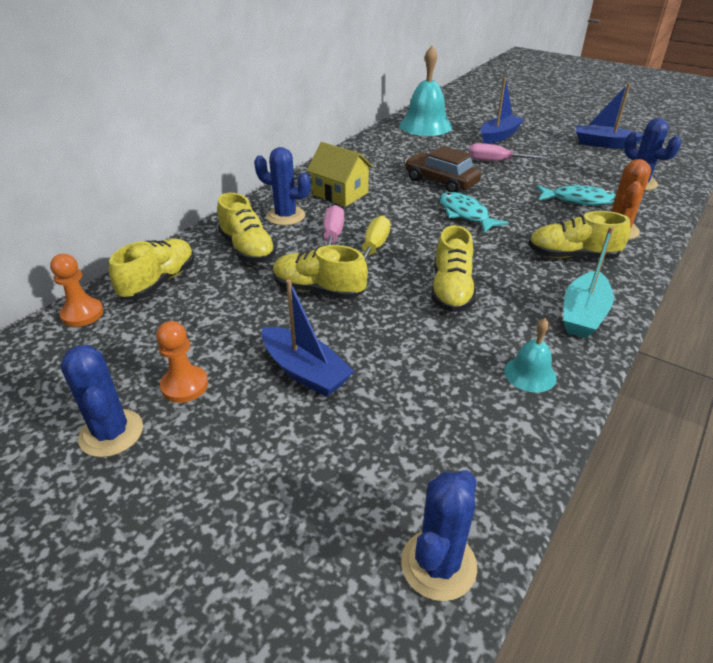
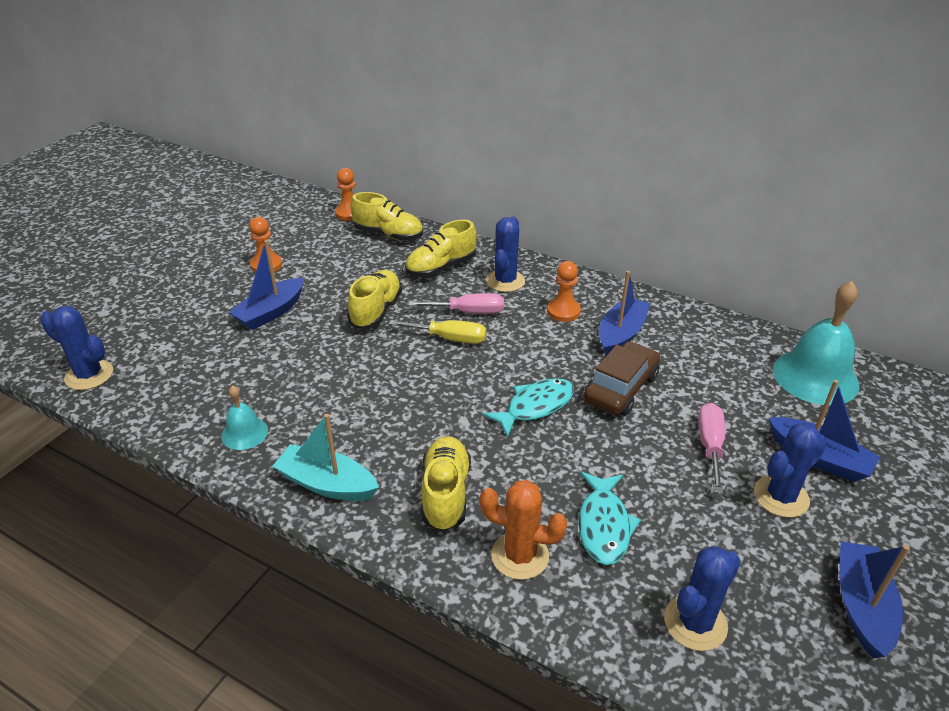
camera: 85 degrees right, 0 degrees up
blue cactus [61,345,143,457] -> blue cactus moved to [754,423,827,518]
yellow house [307,142,374,207] -> orange pawn [547,261,581,322]
yellow shoe [431,225,476,312] -> none
none -> blue boat [599,271,650,356]

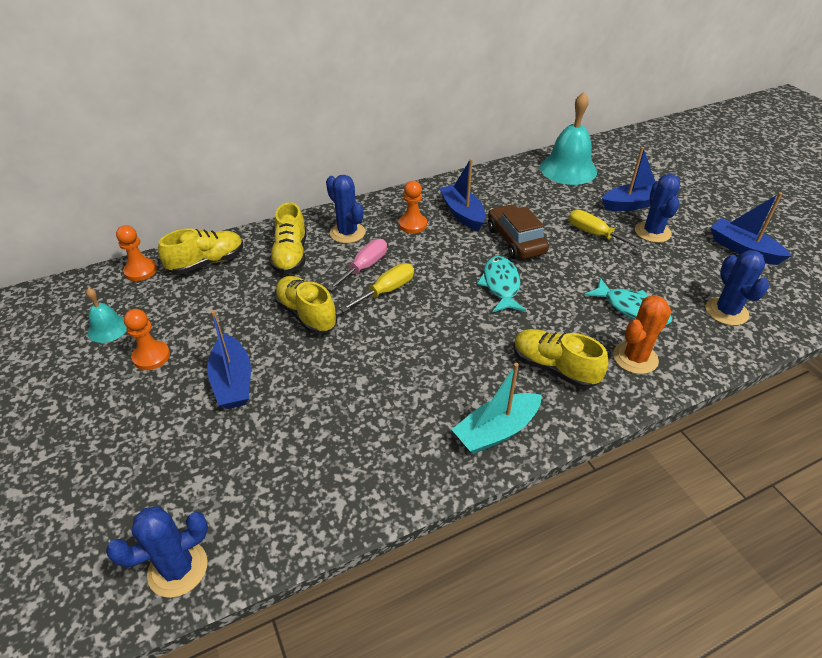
camera: 55 degrees left, 5 degrees up
turquoise bell [221,385,268,450] -> turquoise bell moved to [86,288,127,343]
pink screwdriver [698,403,725,494] -> yellow screwdriver [569,210,645,250]

